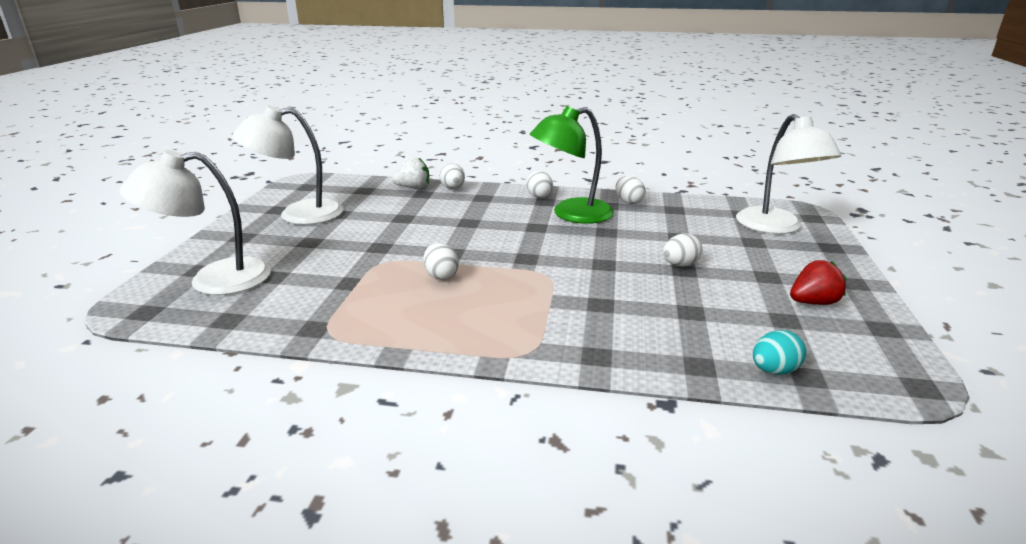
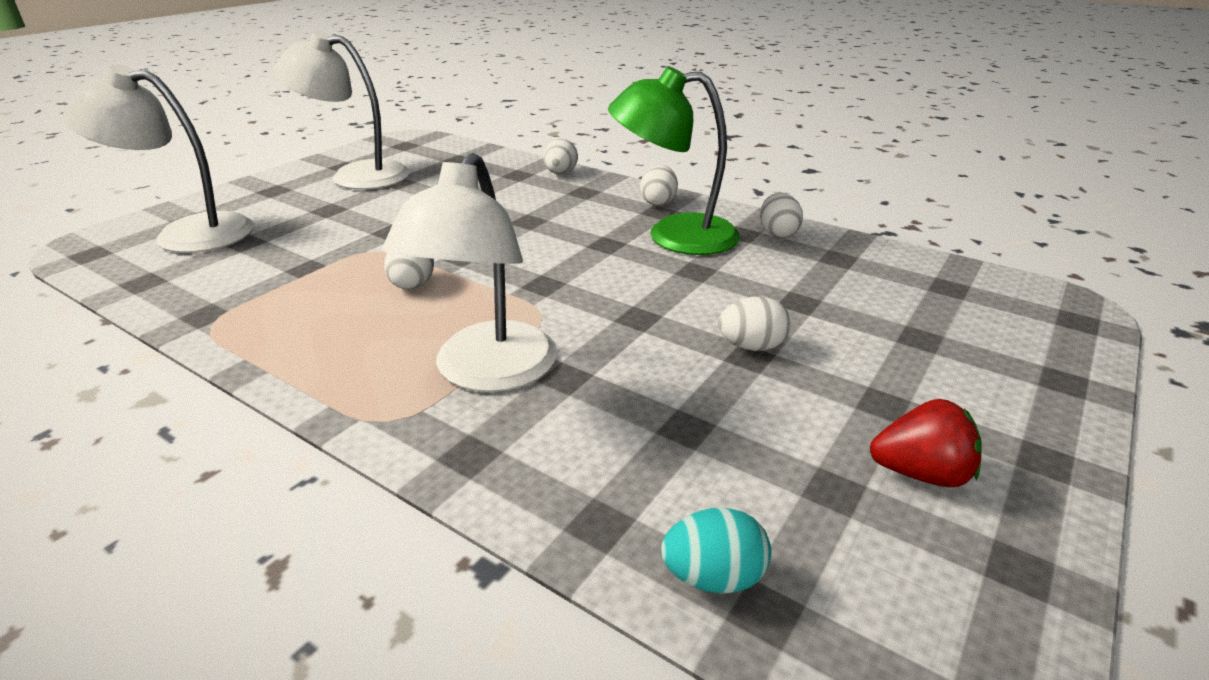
camera: 25 degrees right, 5 degrees up
white strawberry [393,158,429,189] -> none
white lamp [736,114,842,234] -> white lamp moved to [382,153,557,392]

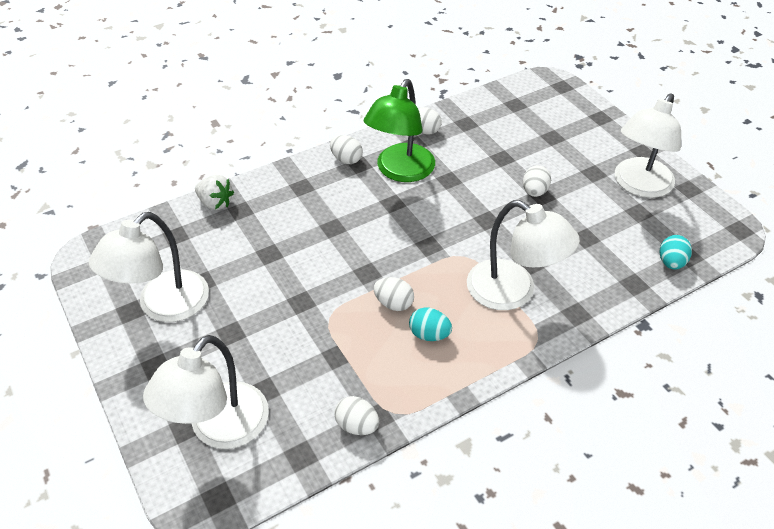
camera: 65 degrees left, 15 degrees up
white egg [543,139,578,175] -> white egg moved to [334,396,379,435]
red strawberry [870,399,982,487] -> white lamp [615,94,681,198]
none -> white strawberry [195,175,234,210]
none -> turquoise egg [409,308,452,341]

